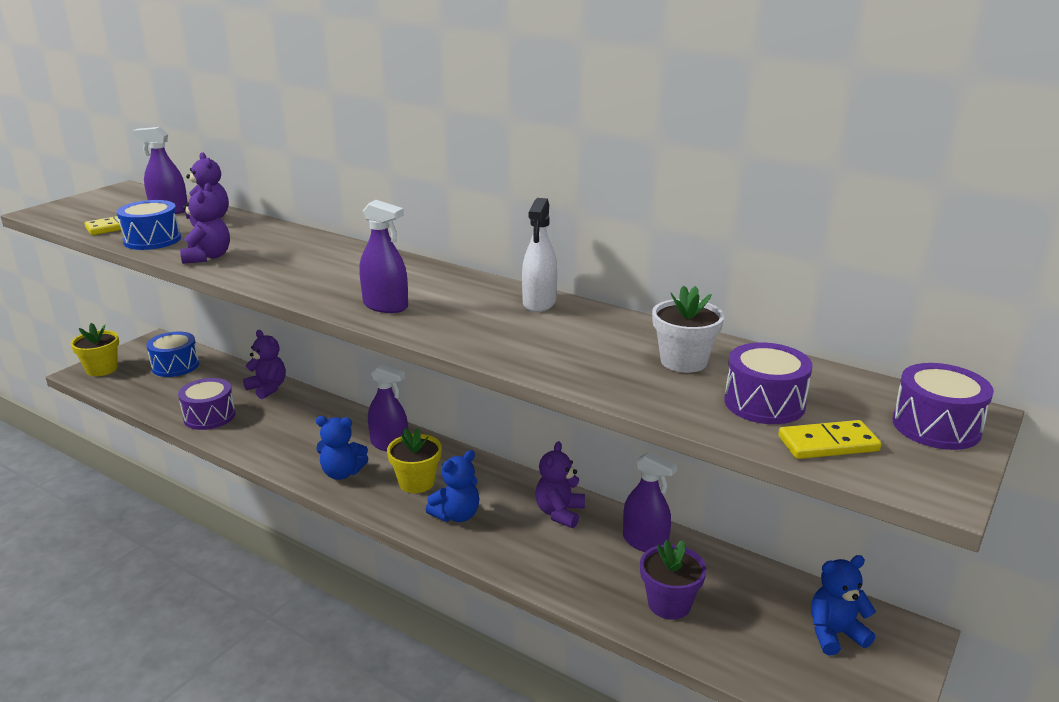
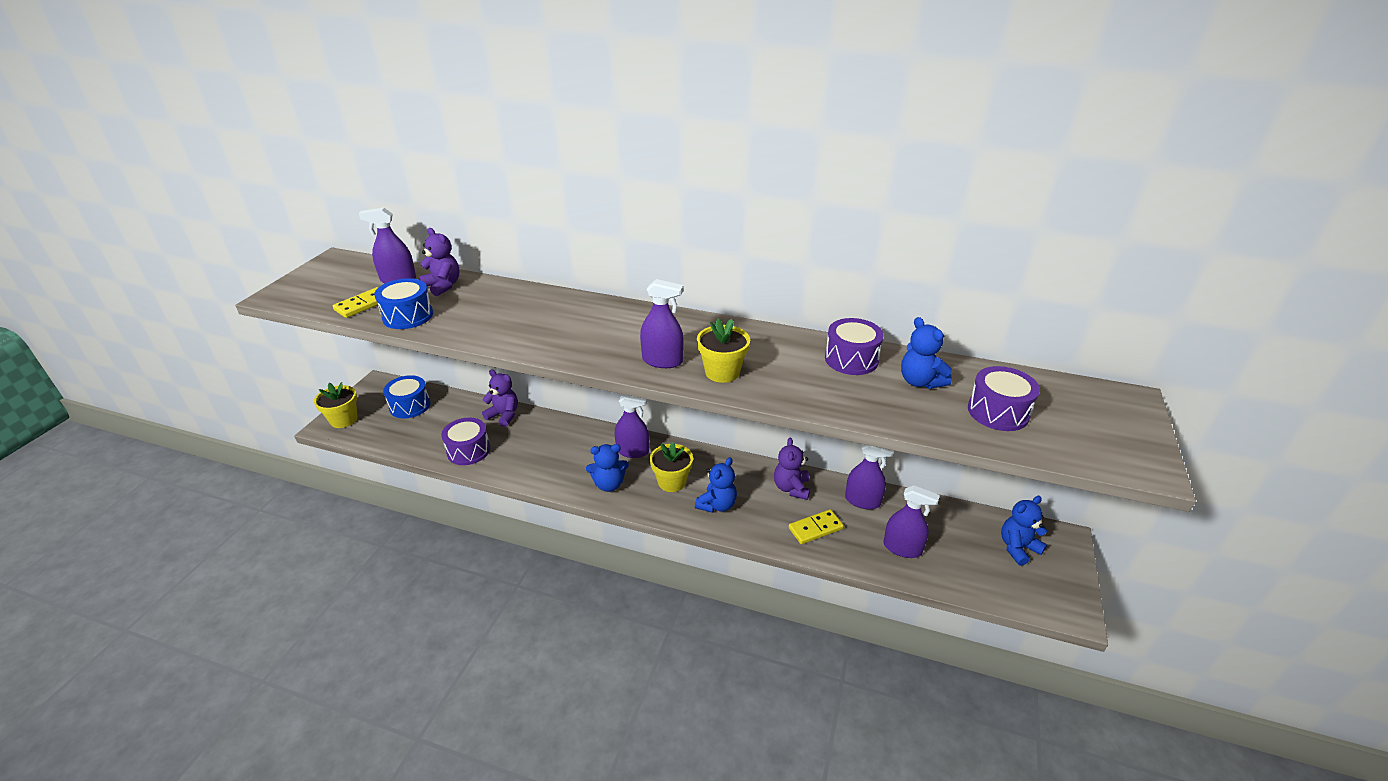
camera: 15 degrees left, 10 degrees up
purple teddy bear [180,183,230,264] -> none
white spray bottle [522,198,557,312] -> none
purple flower pot [640,540,707,619] -> purple spray bottle [883,485,940,558]
white flower pot [652,285,724,373] -> blue teddy bear [901,317,952,389]
yellow domino [778,420,881,459] -> yellow domino moved to [789,509,844,544]
purple drum [893,363,994,450] -> purple drum moved to [825,318,884,375]
none -> yellow flower pot [697,318,750,383]

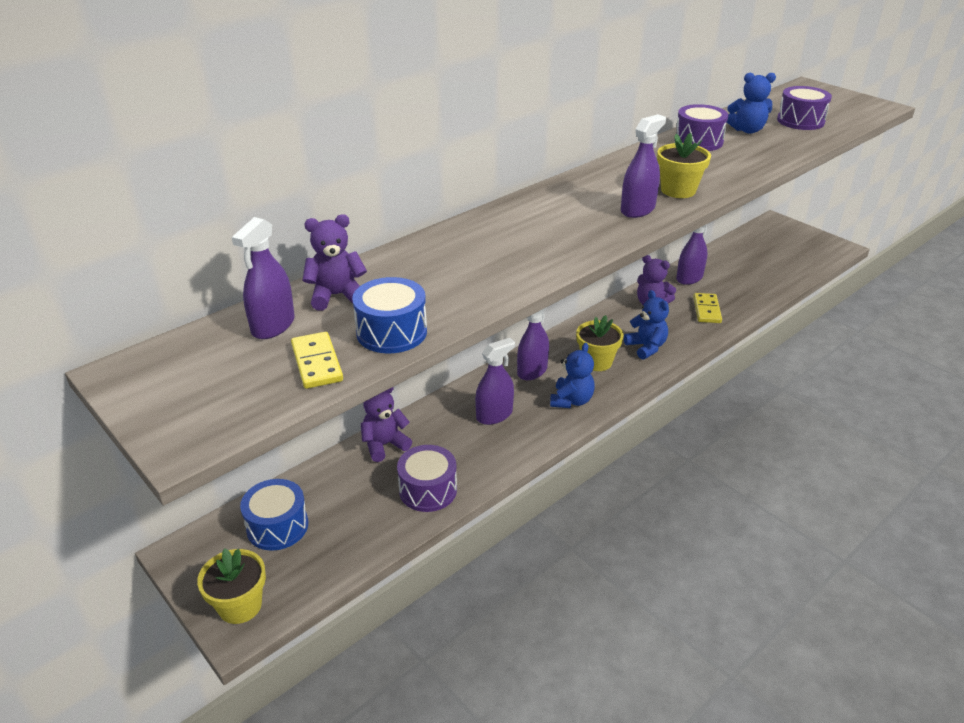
camera: 60 degrees left, 0 degrees up
purple spray bottle [883,485,940,558] -> purple spray bottle moved to [475,338,515,425]
blue teddy bear [1001,496,1047,566] -> none

